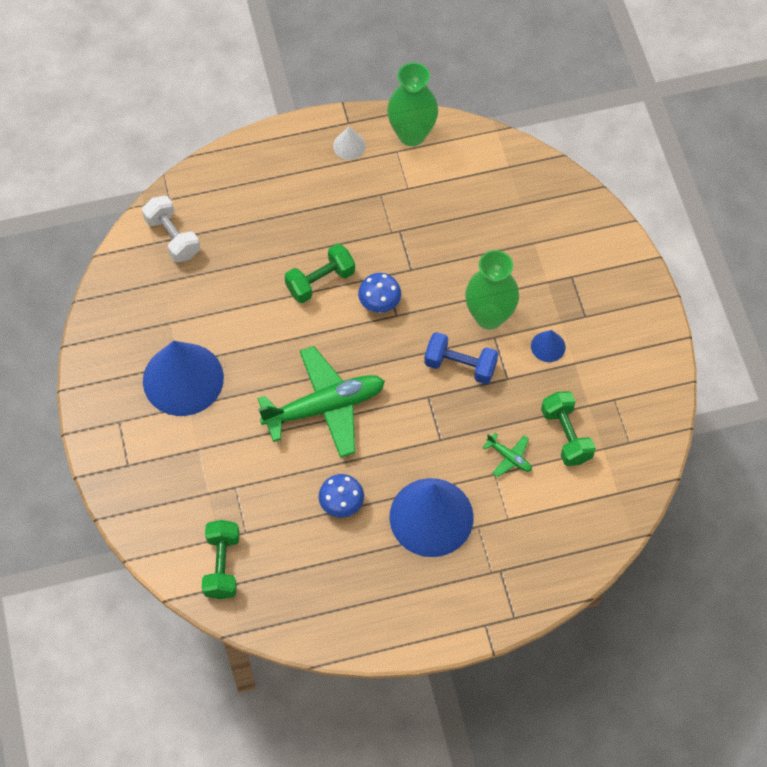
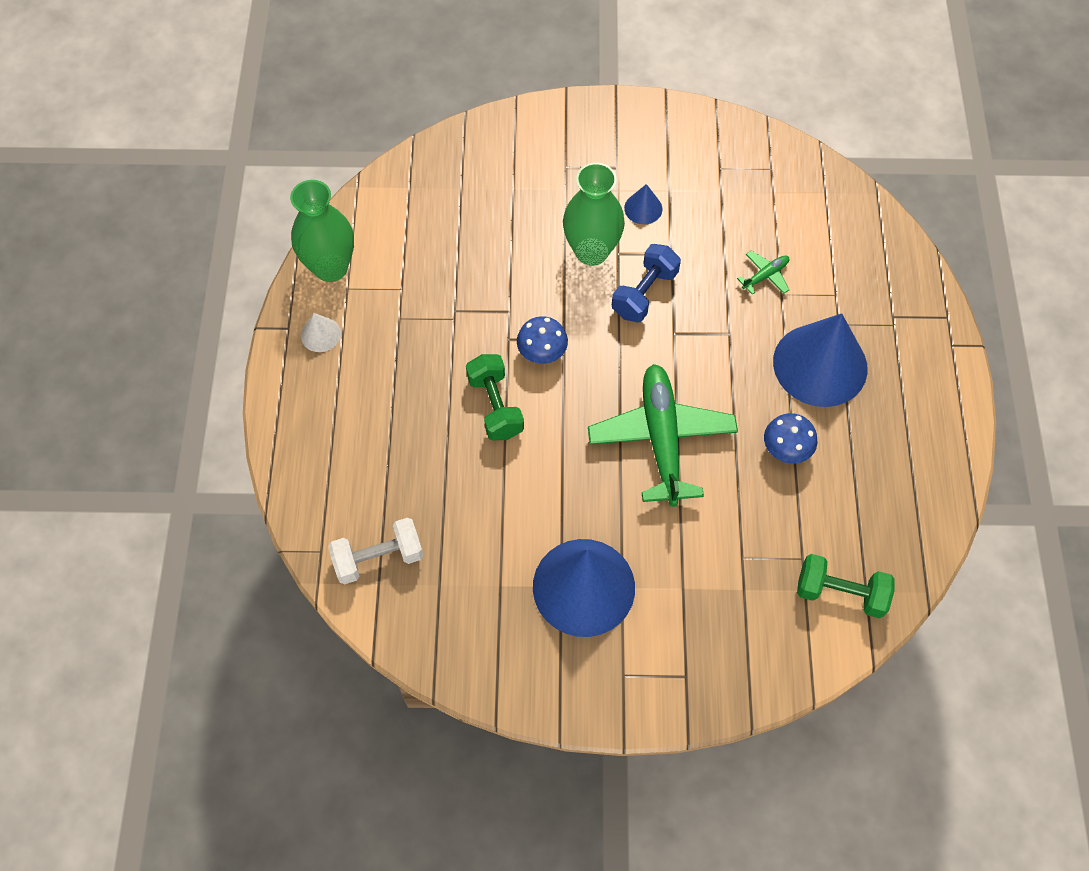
camera: 75 degrees left, 0 degrees up
green dumbbell [541,391,596,466] -> none

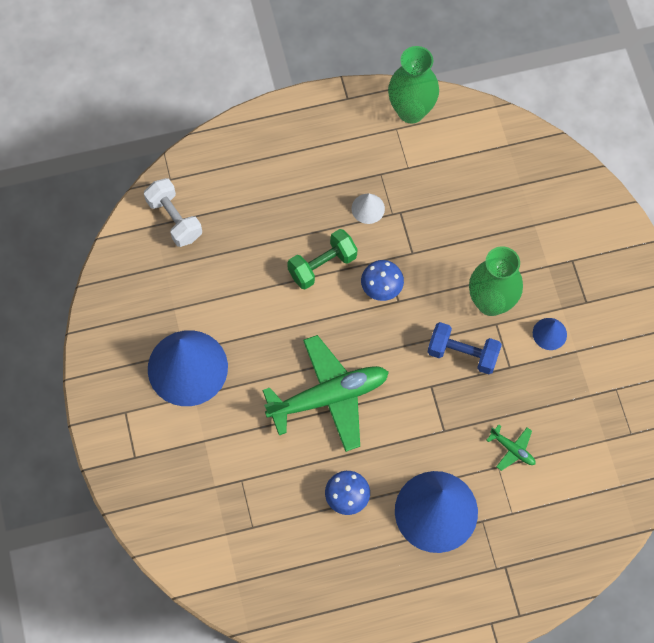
camera: 75 degrees right, 5 degrees up
white cone [301,313,341,352] -> white cone moved to [352,194,385,224]
green dumbbell [797,554,895,618] -> none

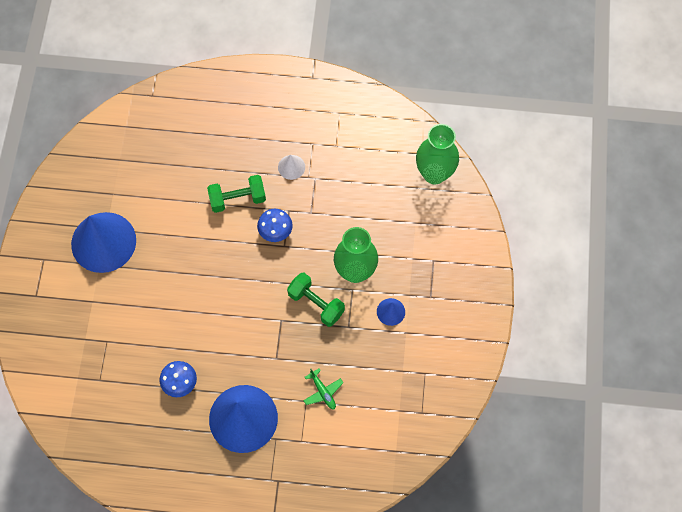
camera: 20 degrees right, 0 degrees up
white dumbbell [144,178,202,247] -> none
green plane [263,335,389,452] -> none
green vase [388,46,439,123] -> green vase moved to [416,124,459,184]
blue dumbbell [428,322,502,374] -> green dumbbell [287,273,345,327]

